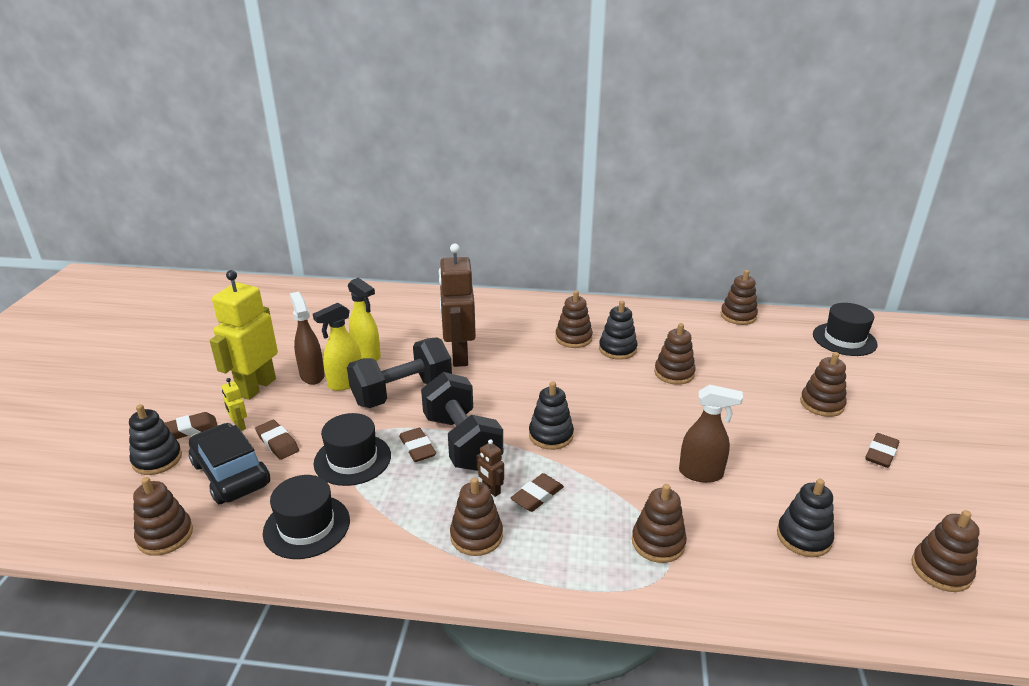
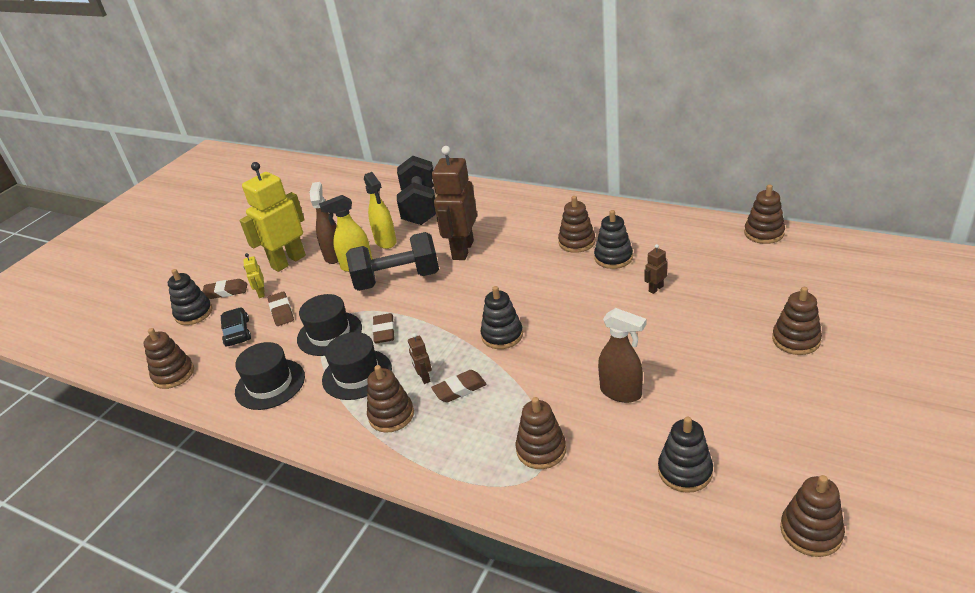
camera: 25 degrees right, 5 degrees up
black car [189,423,270,504] -> black car [221,307,251,347], size x0.59
black dumbbell [421,372,503,471] -> black dumbbell moved to [397,156,436,225]
brown stacking toy [654,323,696,385] -> brown robot [644,244,668,294]
black hat [813,303,878,356] -> black hat moved to [322,332,392,400]
brown eraser [865,433,899,468] -> none

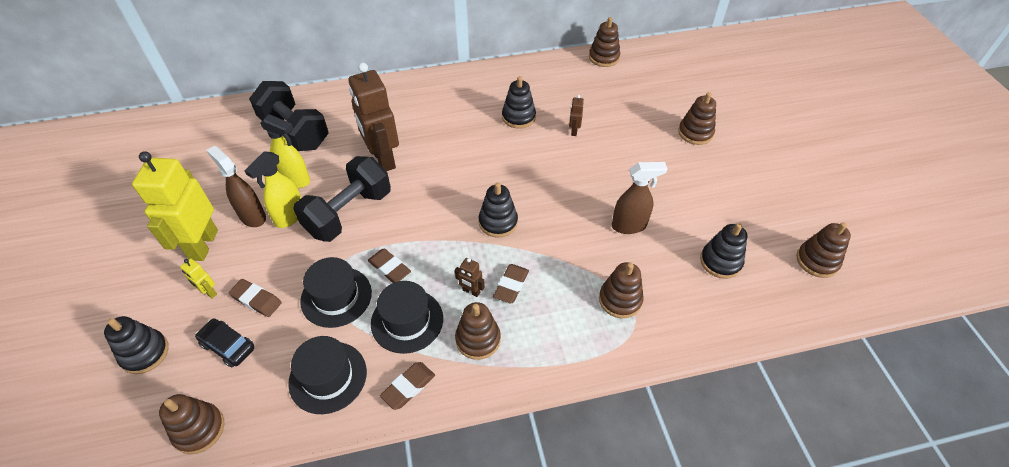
camera: 45 degrees left, 15 degrees up
brown eraser [202,279,247,299] -> brown eraser moved to [380,362,435,410]
brown stacking toy [558,196,595,253] -> none

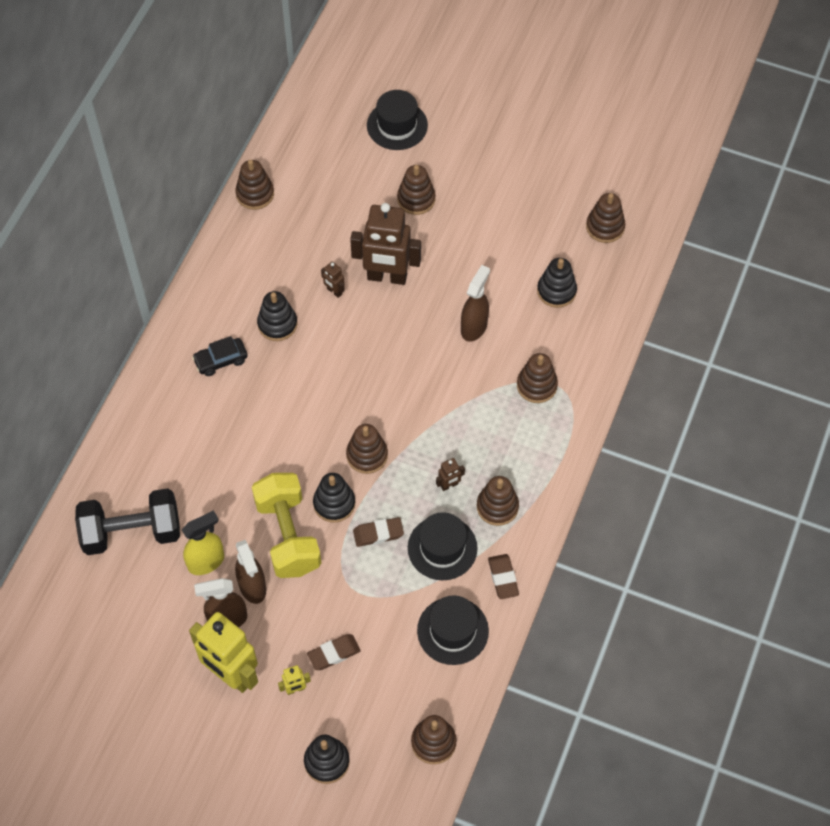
camera: 55 degrees left, 10 degrees up
black car [195,319,254,367] -> black car moved to [192,336,248,376]
yellow spray bottle [244,151,301,228] -> brown spray bottle [235,540,266,604]
black dumbbell [293,156,391,242] -> yellow dumbbell [252,473,321,578]
black hat [300,257,372,328] -> black hat moved to [367,90,428,150]
brown robot [349,62,399,171] -> brown robot moved to [350,203,421,285]
black stacking toy [479,183,518,237] -> black stacking toy moved to [313,473,355,523]
brown eraser [493,264,529,304] -> none
none -> brown stacking toy [346,424,388,474]

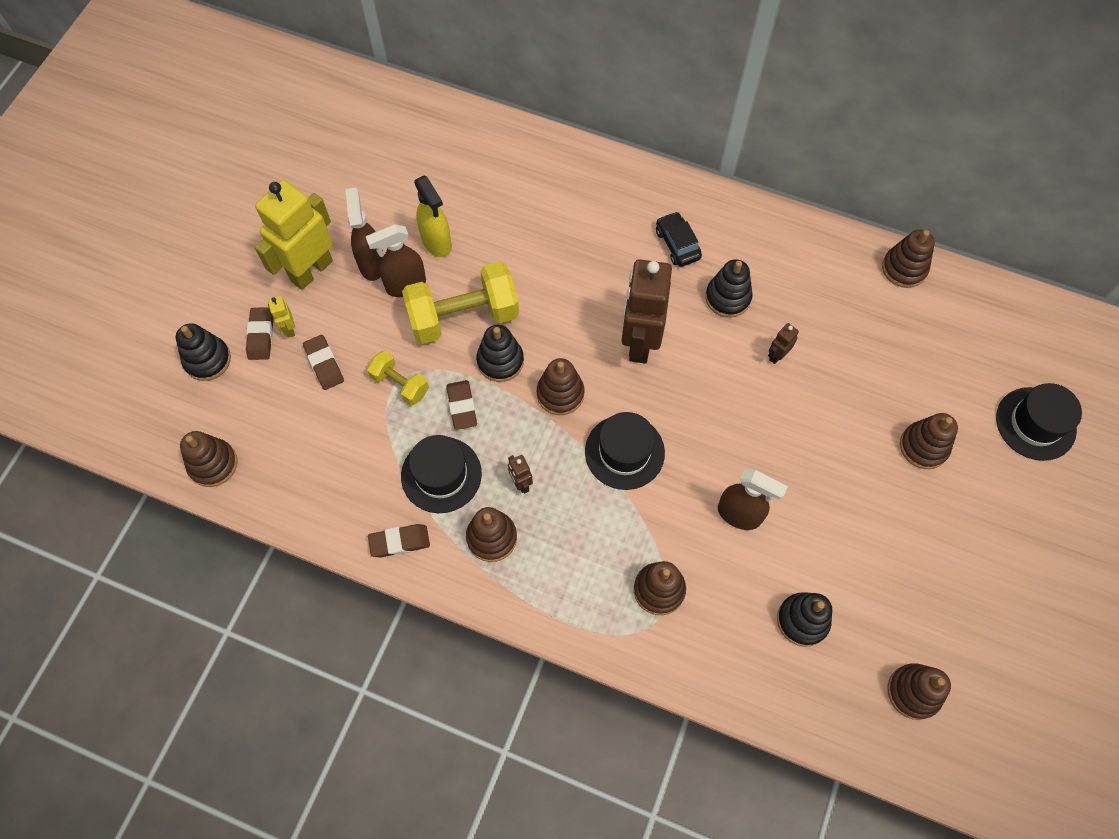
camera: 90 degrees right, 5 degrees up
black dumbbell [75,488,180,555] -> none
brown robot [350,203,421,285] -> brown robot moved to [621,259,672,364]
black hat [417,596,489,665] -> black hat moved to [585,412,665,490]
none -> brown eraser [246,307,274,360]
none -> yellow dumbbell [367,350,429,406]

